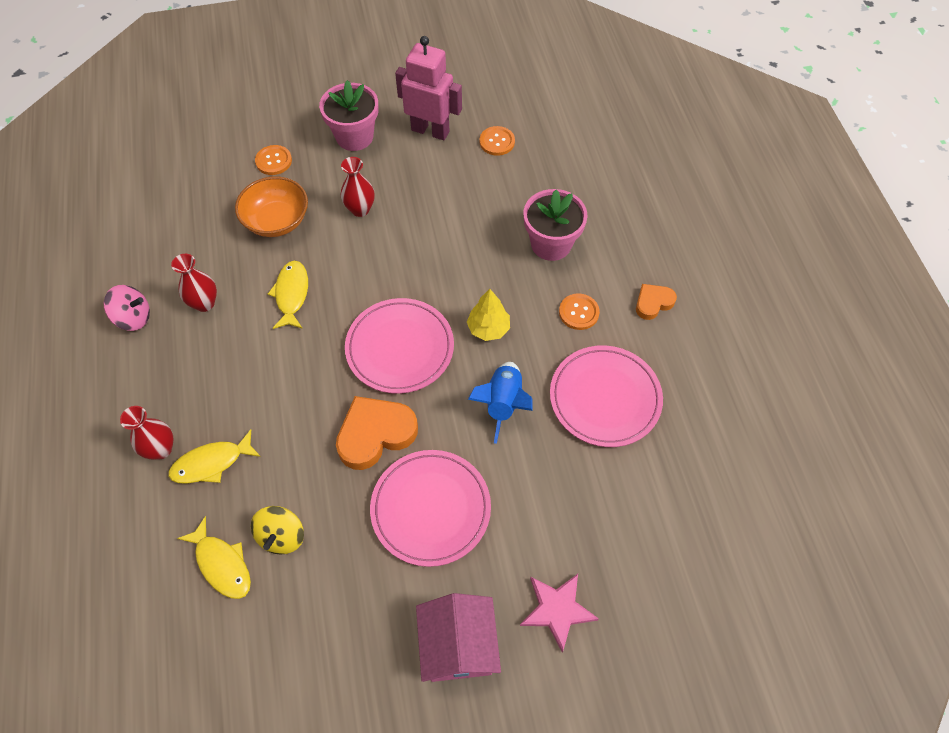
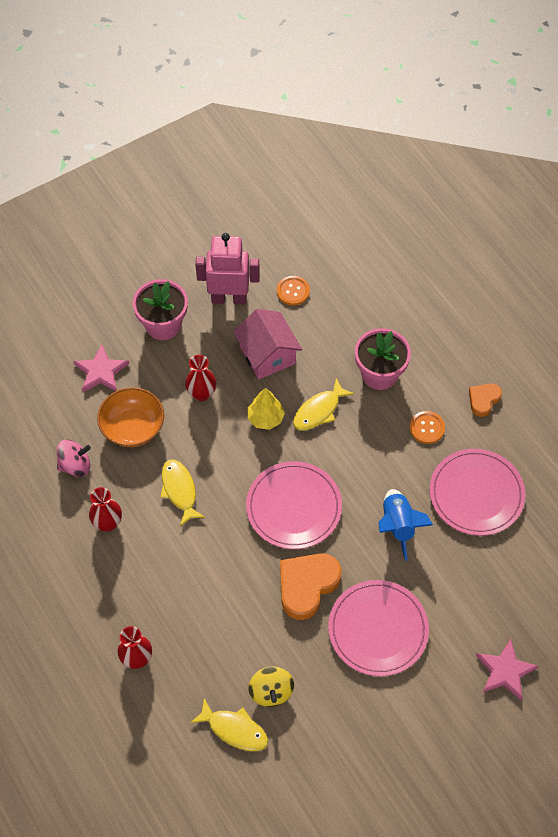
camera: 20 degrees left, 0 degrees up
pink spinning top [104,285,150,331] -> pink spinning top moved to [57,440,91,477]
yellow fish [168,430,261,484] -> yellow fish moved to [293,378,354,430]
orange button [255,145,292,175] -> pink star [73,345,129,392]
pink house [416,593,501,682] -> pink house moved to [233,309,302,379]
yellow tree [467,289,510,341] -> yellow tree moved to [248,388,285,430]

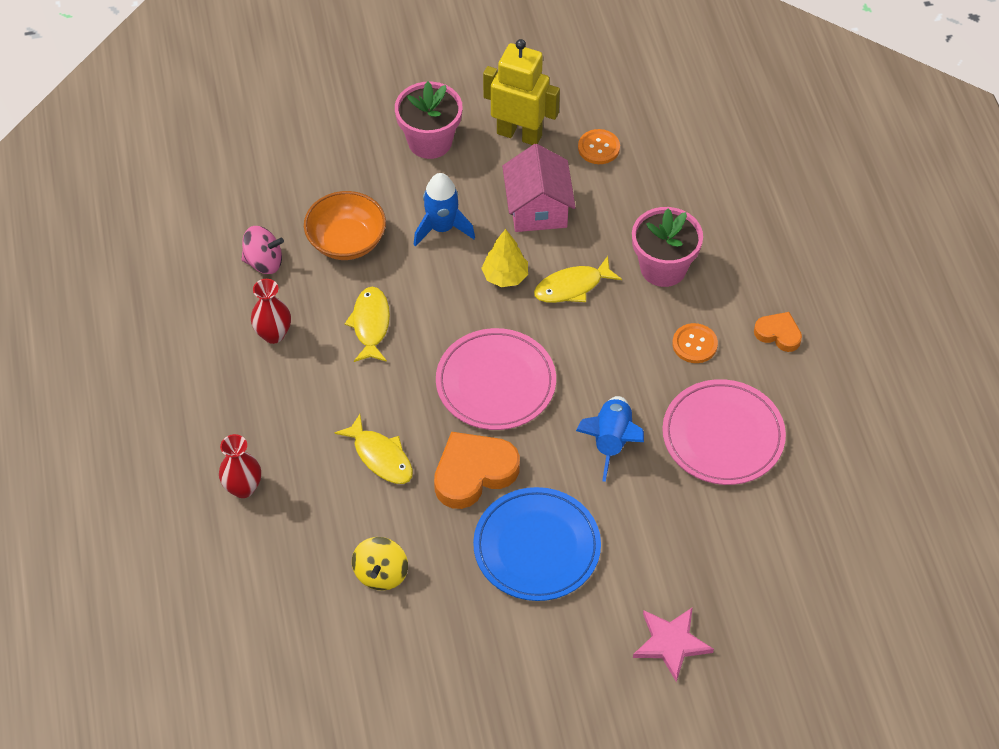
camera: 20 degrees right, 5 degrees down
pink star [73,345,129,392] -> none
red vase [185,355,216,401] -> blue rocket [414,173,475,247]
yellow fish [190,698,268,751] -> yellow fish moved to [335,414,413,484]
pink robot [195,233,260,304] -> yellow robot [483,39,560,145]
pink plate [328,580,429,676] -> blue plate [473,487,601,601]
orange heart [469,383,502,417] -> orange heart turned 60 degrees clockwise [754,312,802,352]

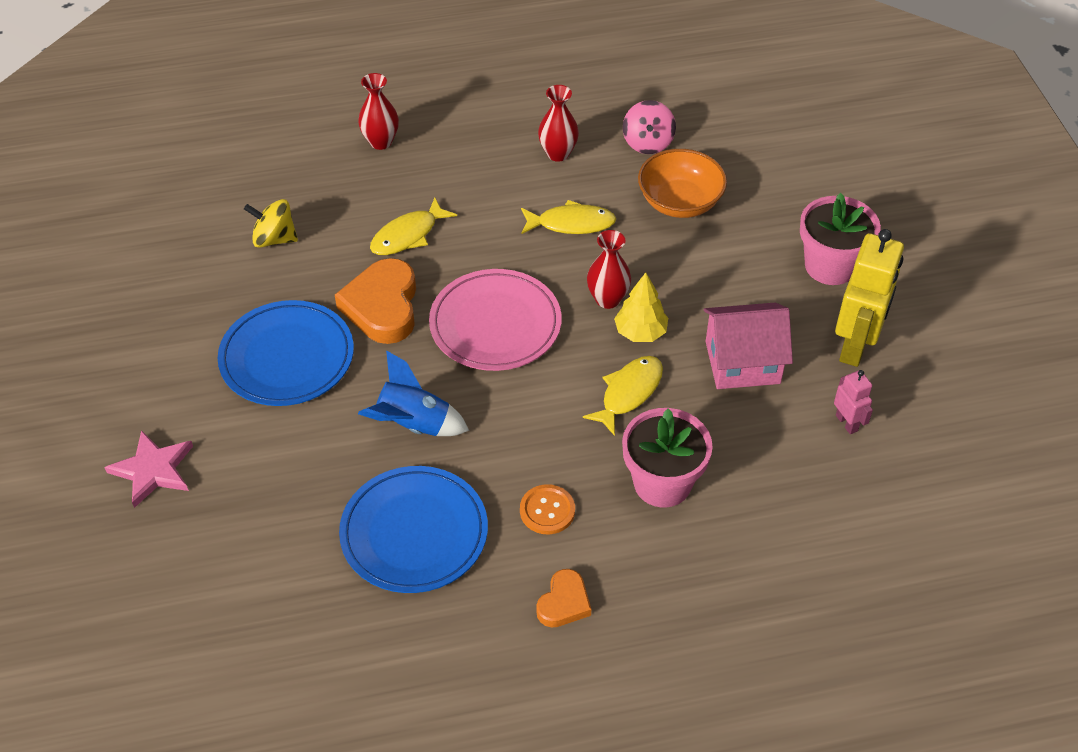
camera: 90 degrees right, 5 degrees down
blue rocket [414,173,475,247] -> none
orange heart [434,432,520,509] -> orange heart turned 150 degrees counterclockwise [335,258,416,344]
yellow fish [534,256,622,303] -> yellow fish turned 60 degrees clockwise [583,356,663,436]
orange button [578,129,620,164] -> pink robot [834,370,873,434]
pink plate [662,379,786,485] -> blue plate [339,466,488,593]
none -> red vase [587,230,631,309]

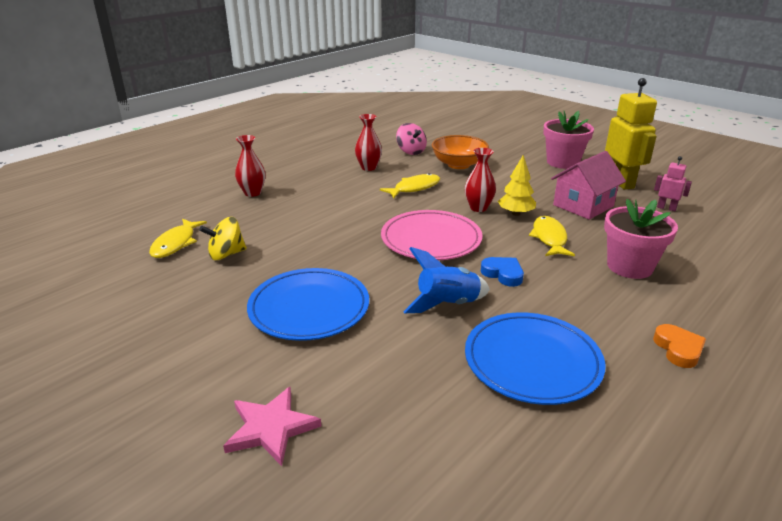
camera: 35 degrees left, 20 degrees down
orange heart [335,258,416,344] -> none
yellow fish [370,198,457,255] -> yellow fish moved to [149,218,207,258]
orange button [520,484,575,534] -> none
none -> blue heart [481,257,524,287]

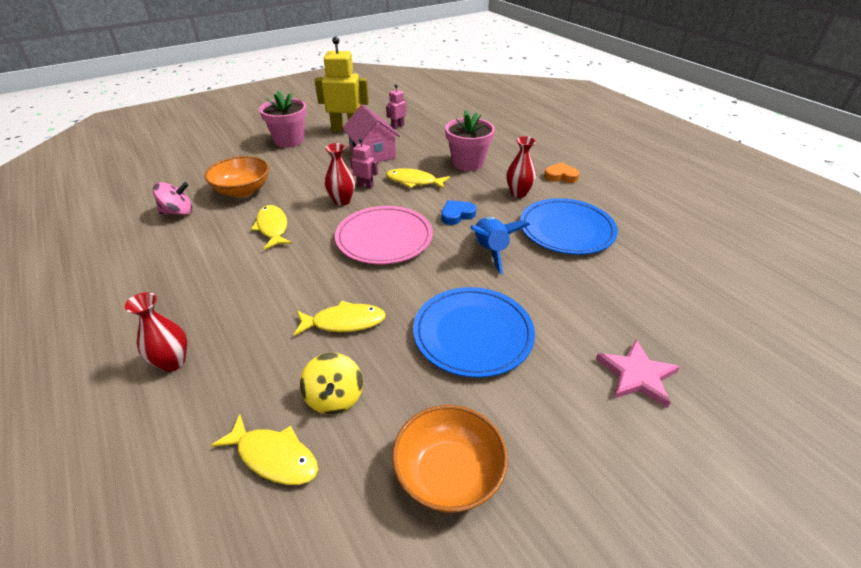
camera: 75 degrees left, 10 degrees up
red vase [355,114,382,171] -> red vase moved to [506,136,536,198]
yellow tree [498,155,536,216] -> pink robot [350,138,378,189]
none -> yellow fish [294,300,386,336]
none -> orange bowl [392,405,508,513]

